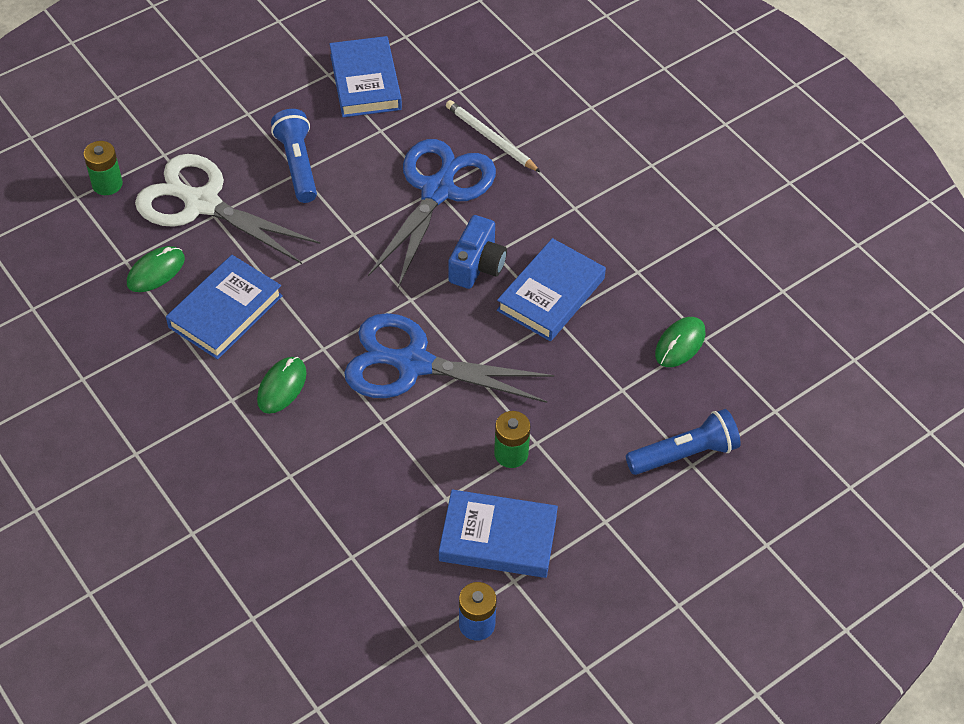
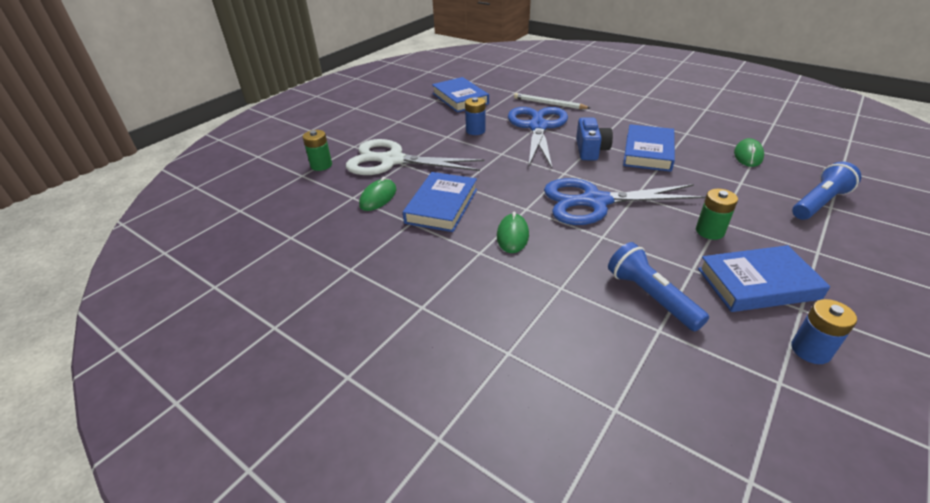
camera: 15 degrees left, 15 degrees down
blue flashlight [271,109,317,203] -> blue flashlight moved to [608,242,709,331]
none -> blue battery [465,97,486,135]

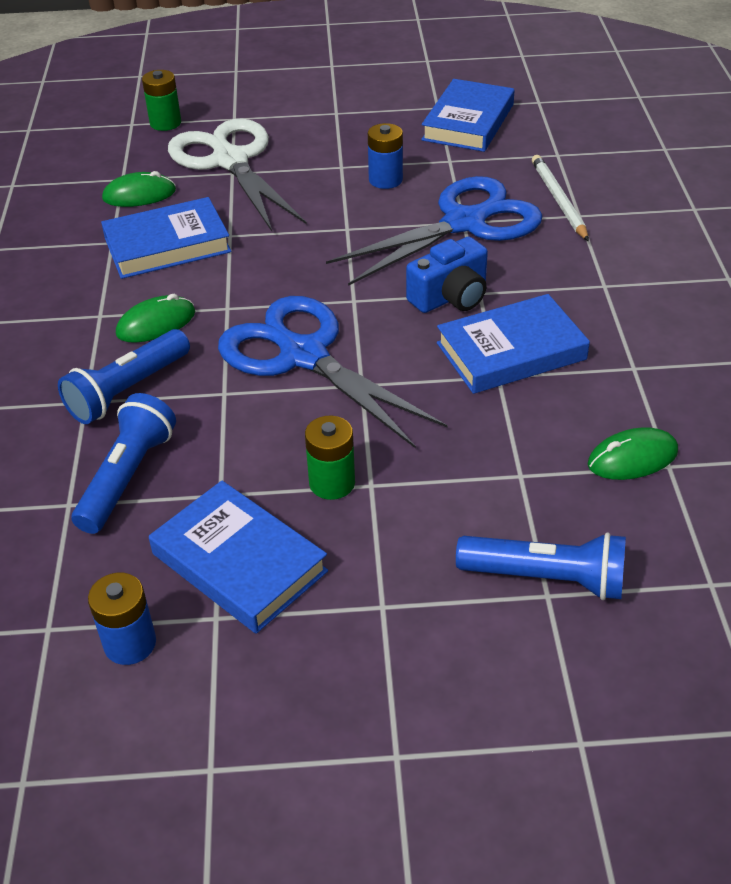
camera: 50 degrees right, 5 degrees up
none -> blue flashlight [58,329,190,424]

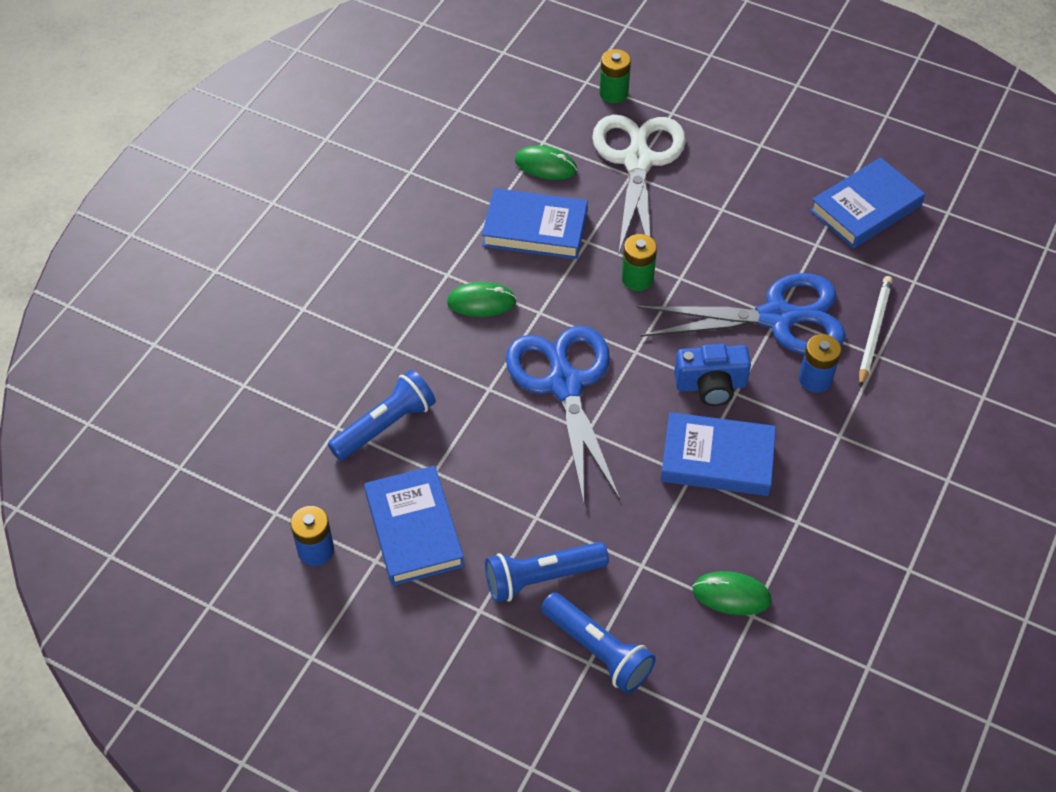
camera: 30 degrees right, 10 degrees up
blue flashlight [58,329,190,424] -> blue flashlight moved to [485,542,609,602]
green battery [305,416,355,500] -> green battery moved to [622,234,657,291]
blue battery [368,123,403,189] -> blue battery moved to [799,334,841,393]

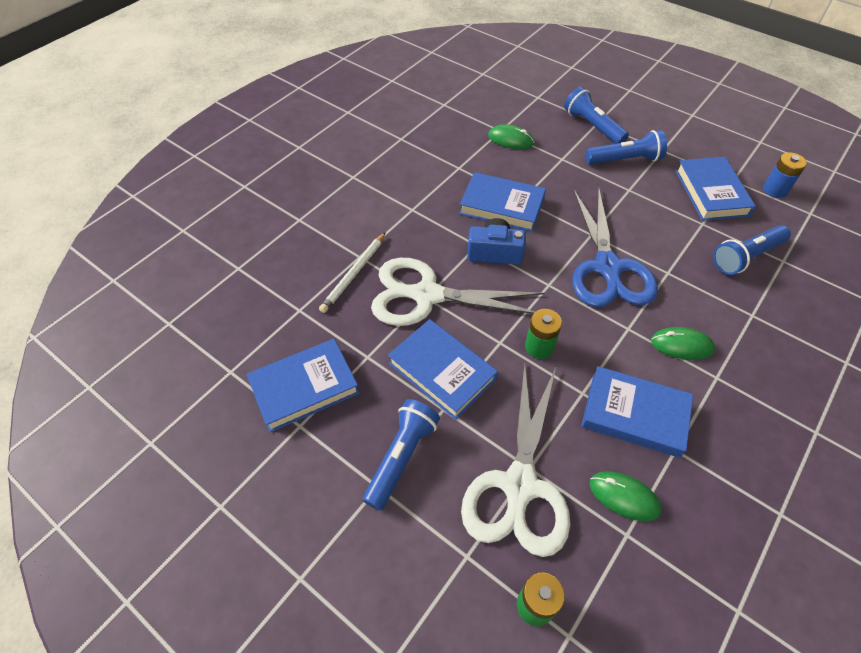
camera: 170 degrees left, 0 degrees up
blue scissors [637,273,846,354] -> white scissors [371,258,545,326]
blue battery [799,334,841,393] -> none
none -> blue flashlight [363,399,440,511]
none -> blue book [388,319,498,420]

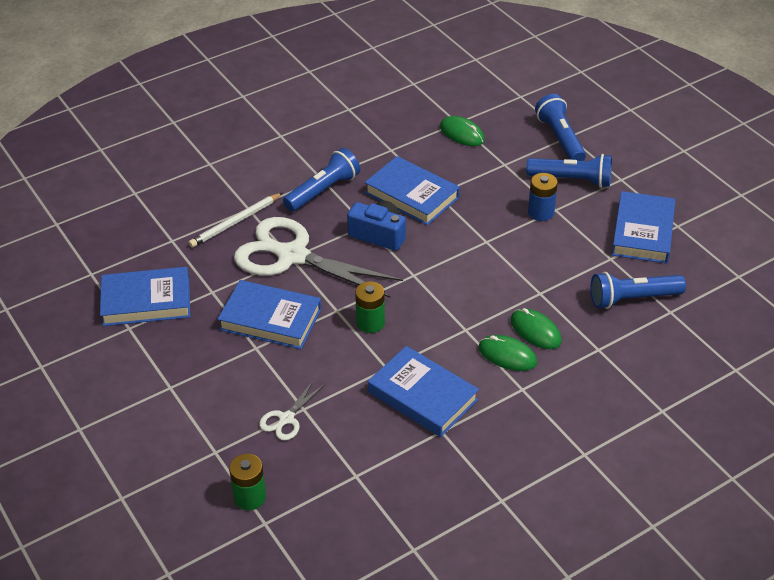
camera: 20 degrees right, 10 degrees down
blue flashlight [363,399,440,511] -> blue flashlight moved to [283,148,360,212]
blue book [388,319,498,420] -> blue book turned 45 degrees counterclockwise [218,280,321,349]
white scissors [461,363,570,557] -> white scissors [259,380,325,440], size x0.43
blue scissors [573,187,658,307] -> none
green mouse [589,471,661,521] -> green mouse moved to [511,308,562,349]
blue battery [763,152,807,198] -> blue battery moved to [528,173,558,221]

